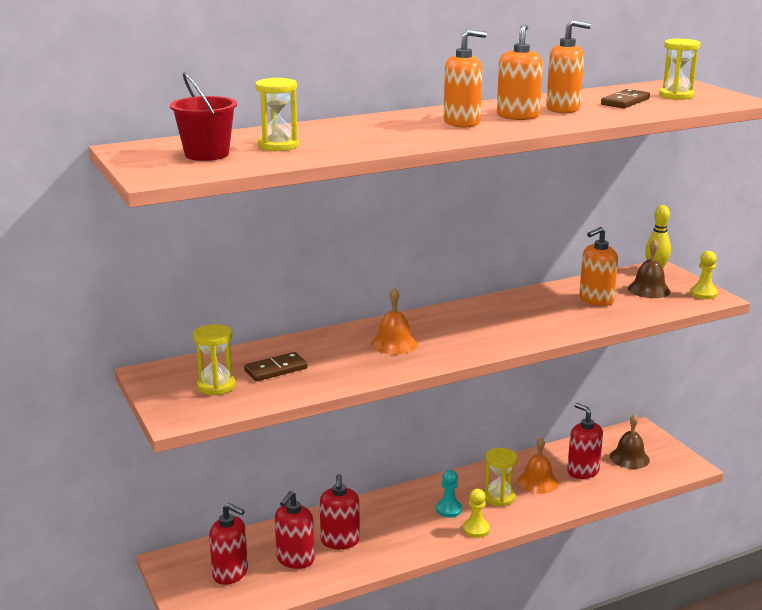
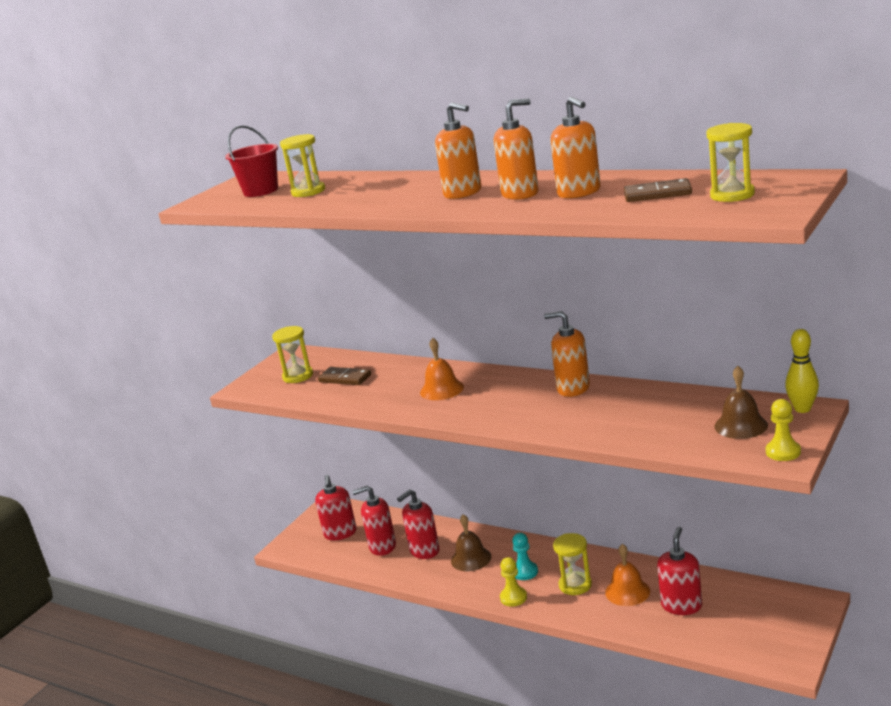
camera: 60 degrees right, 0 degrees up
orange soap dispenser [579,227,618,306] -> orange soap dispenser moved to [544,311,590,397]
brown bell [610,414,650,469] -> brown bell moved to [451,514,491,571]

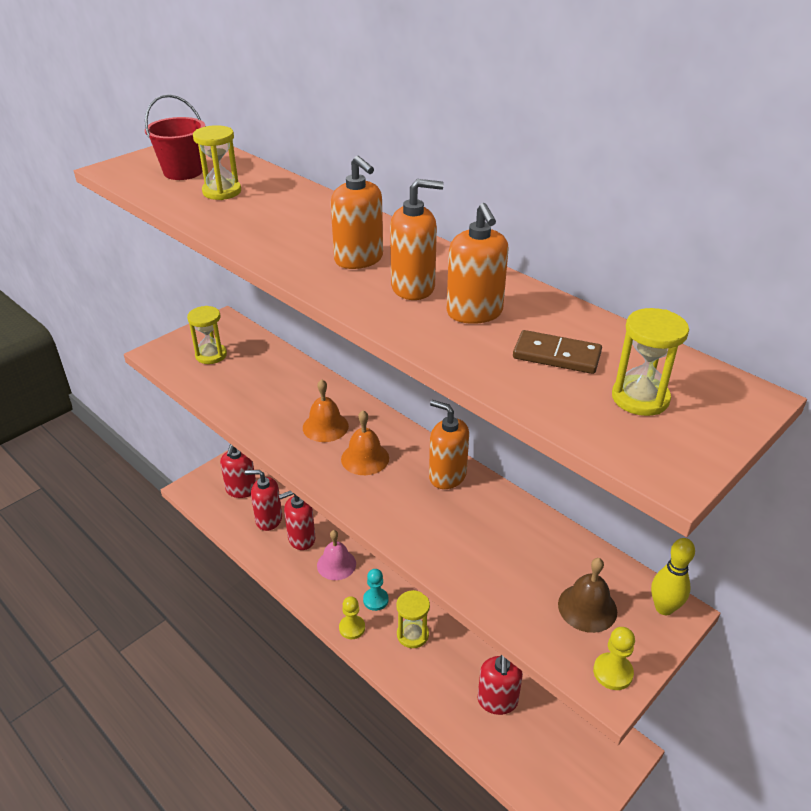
camera: 10 degrees right, 15 degrees up
brown domino [318,367,371,385] -> none
brown bell [451,514,491,571] -> pink bell [317,530,356,580]
orange bell [605,544,650,606] -> orange bell moved to [341,410,389,475]
red soap dispenser [657,527,702,615] -> red soap dispenser turned 150 degrees clockwise [477,655,523,715]

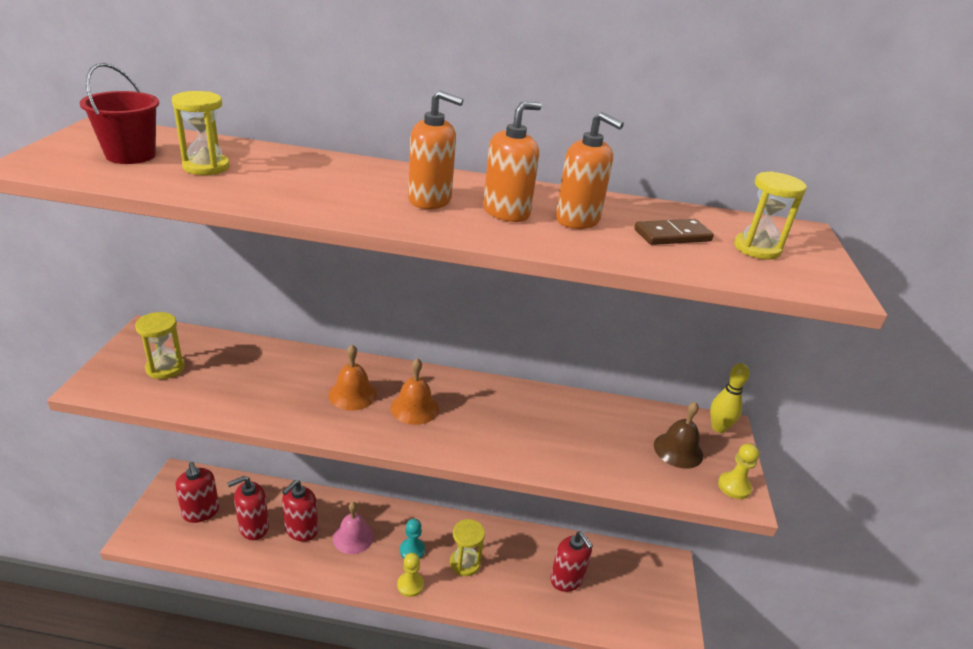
camera: 40 degrees left, 5 degrees down
orange soap dispenser [429,400,469,489] -> none

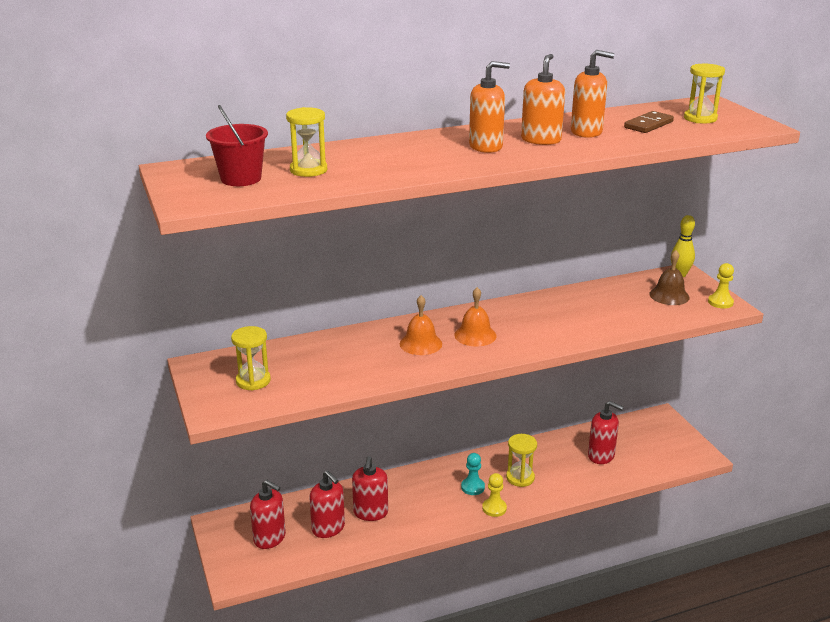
camera: 25 degrees left, 5 degrees down
red soap dispenser [227,476,269,540] -> red soap dispenser turned 75 degrees counterclockwise [310,470,345,538]
pink bell [333,502,374,554] -> none

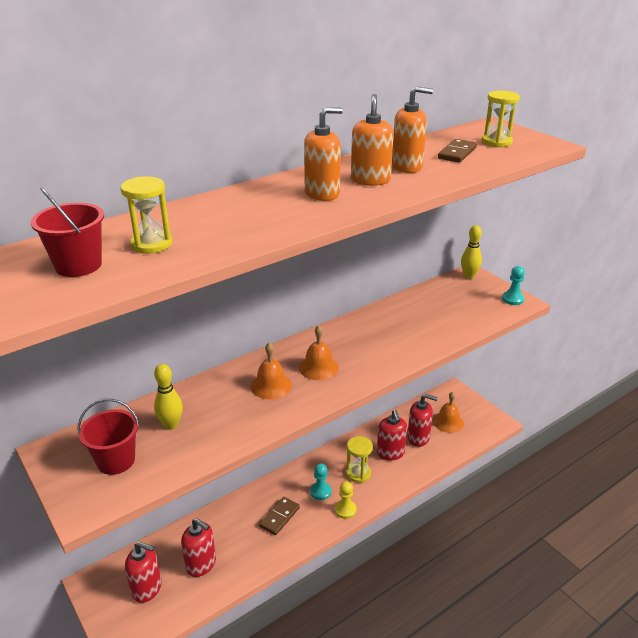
camera: 15 degrees left, 5 degrees up
yellow hourglass [231,326,271,391] -> red bucket [78,399,139,475]
red soap dispenser [352,456,388,521] -> red soap dispenser moved to [377,410,407,460]
brown bell [649,250,690,305] -> none
yellow pawn [708,263,734,309] -> turquoise pawn [502,266,525,305]
none -> yellow bowling pin [154,364,183,430]
none -> brown domino [259,497,300,535]
none -> orange bell [433,392,464,433]

